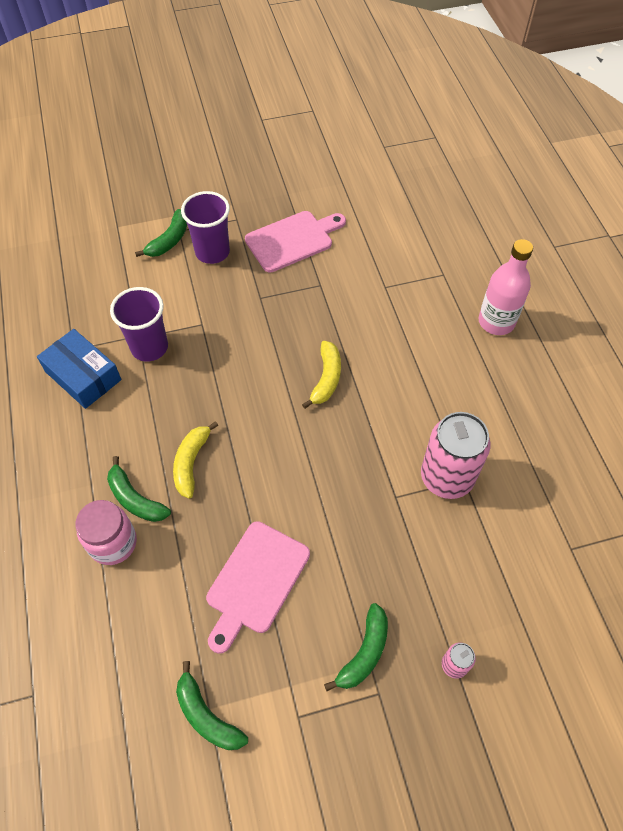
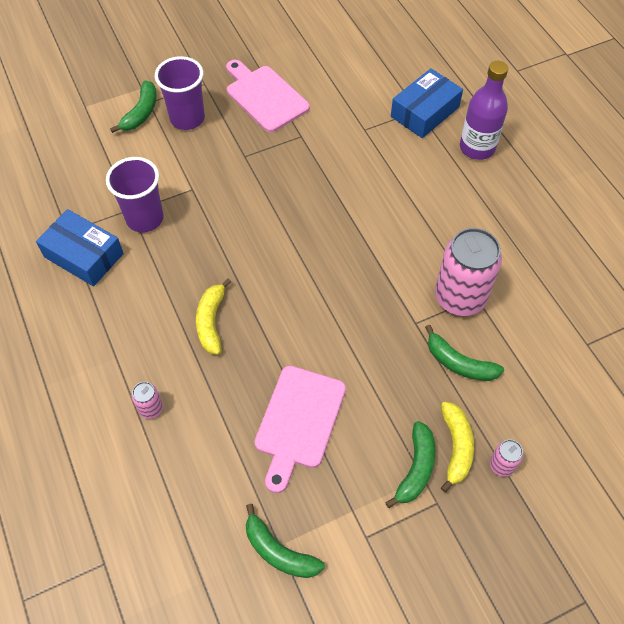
camera: 10 degrees left, 0 degrees up
pink jar [75,500,137,565] -> pink can [132,382,163,419]
green banana [107,456,171,522] -> green banana moved to [425,325,504,381]
pink cutting board [245,211,346,272] -> pink cutting board turned 90 degrees counterclockwise [226,60,310,132]
yellow banana [302,341,341,409] -> yellow banana moved to [441,401,474,492]
pink bottle [478,239,533,335] -> purple bottle [460,61,508,160]
none -> blue box [391,68,463,138]

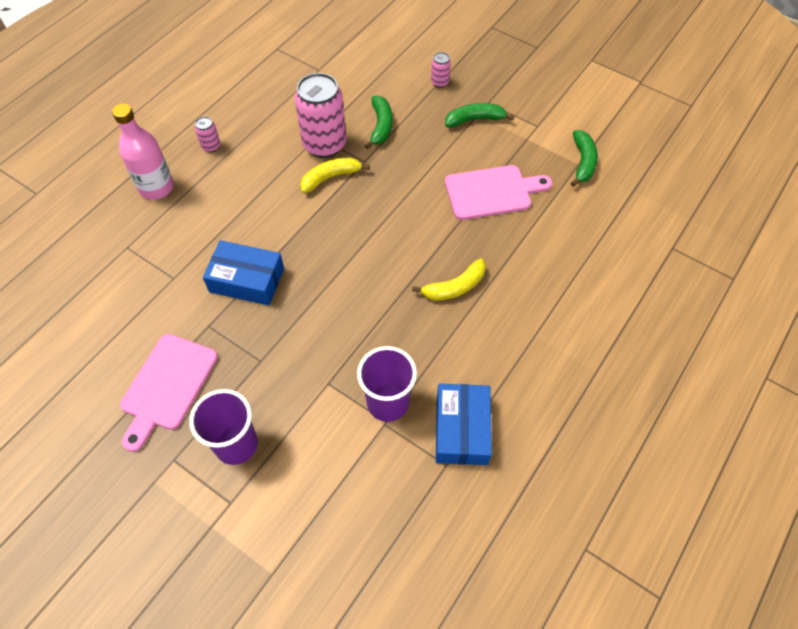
camera: 120 degrees left, 0 degrees up
green banana [110,80,157,133] -> none
pink can [132,382,163,419] -> pink can moved to [195,117,221,153]
blue box [391,68,463,138] -> blue box moved to [203,240,284,306]
yellow banana [441,401,474,492] -> yellow banana moved to [300,157,370,193]
purple bottle [460,61,508,160] -> pink bottle [112,104,174,200]

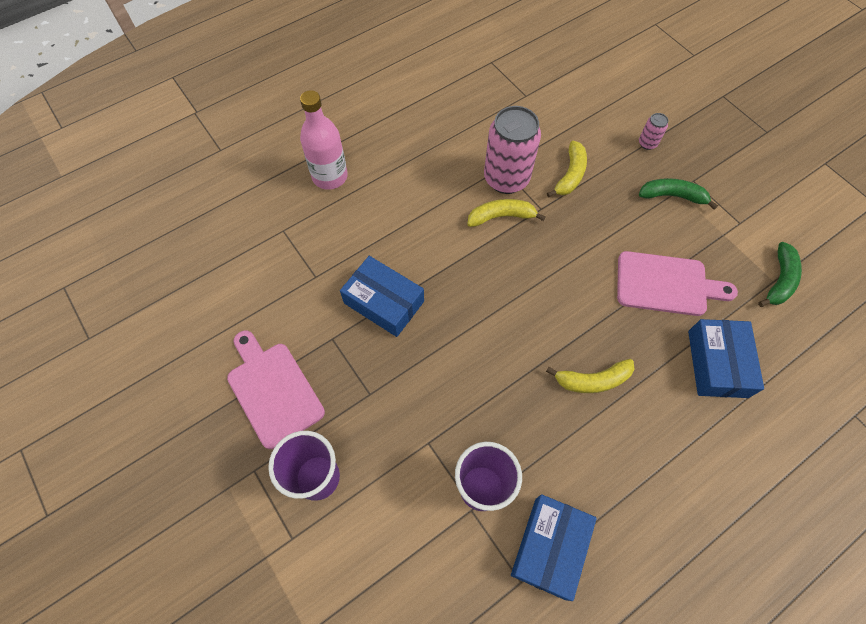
camera: 20 degrees right, 5 degrees up
pink cutting board [120,334,218,452] -> pink cutting board turned 105 degrees clockwise [227,331,325,449]
pink can [195,117,221,153] -> none
green banana [365,96,392,149] -> yellow banana [547,141,587,198]
none -> blue box [688,319,764,398]

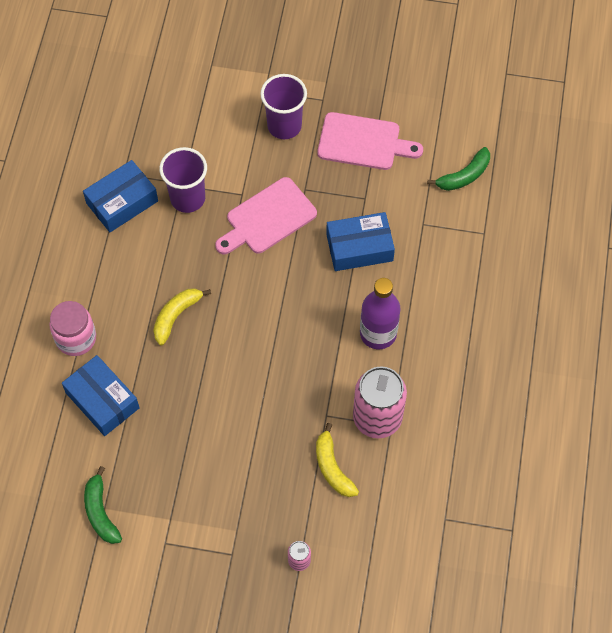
camera: 135 degrees right, 0 degrees up
pink bottle [300,90,348,190] -> none
yellow banana [467,199,546,227] -> none
blue box [511,494,597,601] -> blue box turned 75 degrees clockwise [83,160,158,232]
pink cutting board [617,251,738,316] -> pink cutting board moved to [215,177,317,254]
green banana [639,178,718,210] -> green banana moved to [427,147,490,191]
none -> pink jar [49,301,96,356]
none -> purple bottle [360,278,401,349]

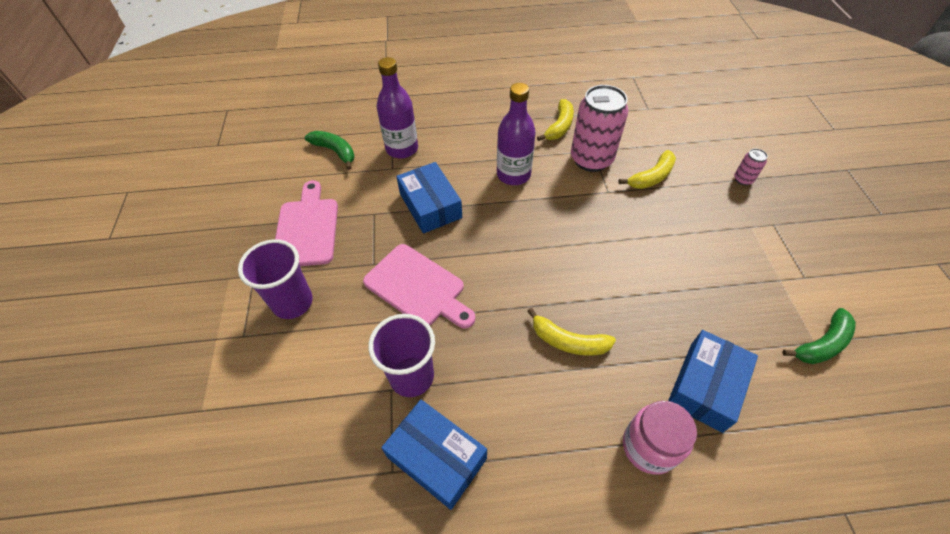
camera: 105 degrees left, 10 degrees down
none -> purple bottle [377,57,418,159]
none -> yellow banana [537,99,574,141]

